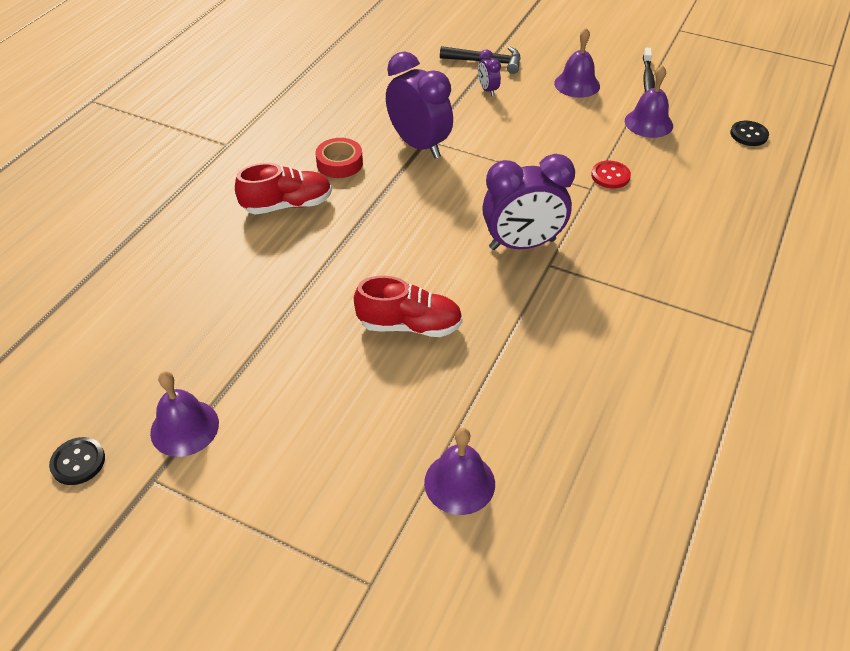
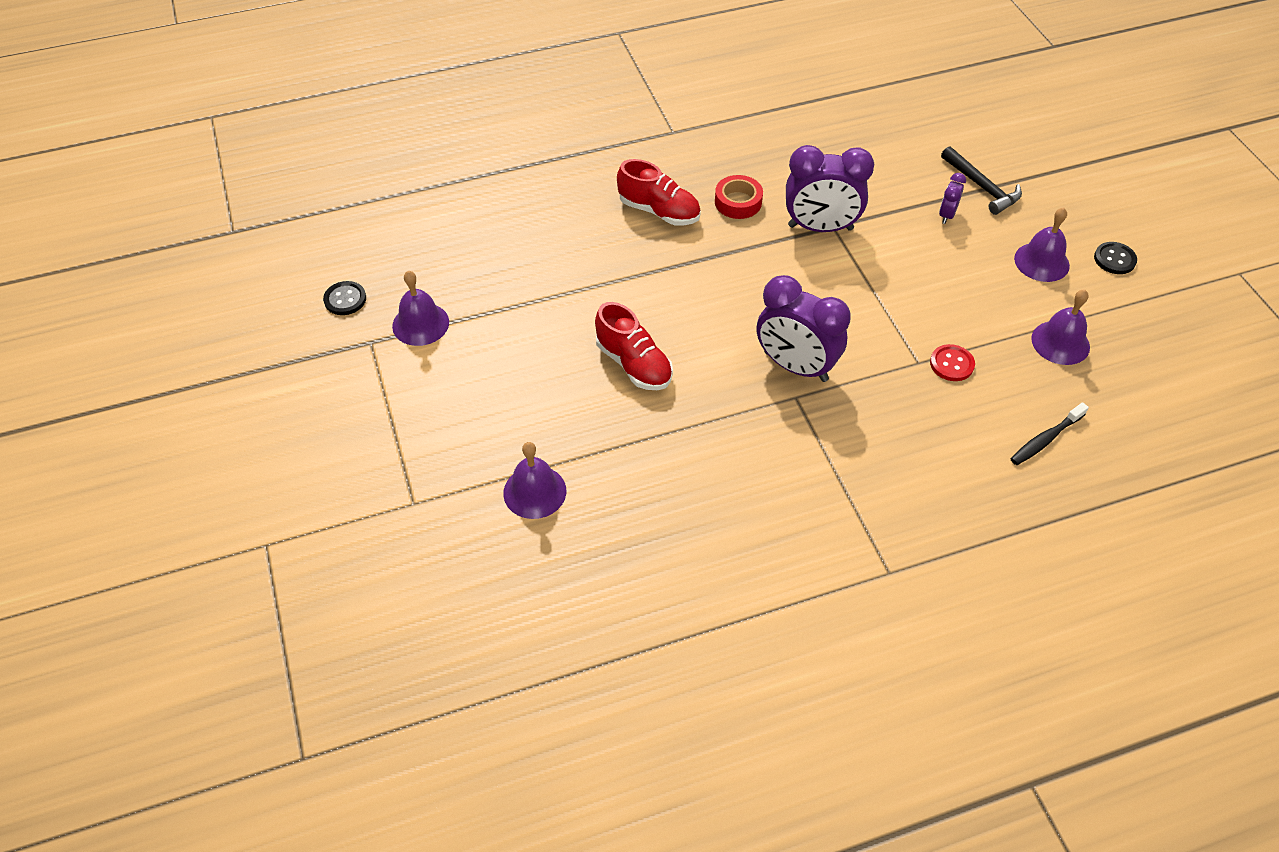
camera: 45 degrees right, 5 degrees up
purple clock [386,51,453,159] -> purple clock turned 90 degrees clockwise [786,145,874,232]
black toothbrush [643,48,655,92] -> black toothbrush moved to [1011,402,1089,465]
black button [730,121,769,146] -> black button moved to [1094,242,1137,274]

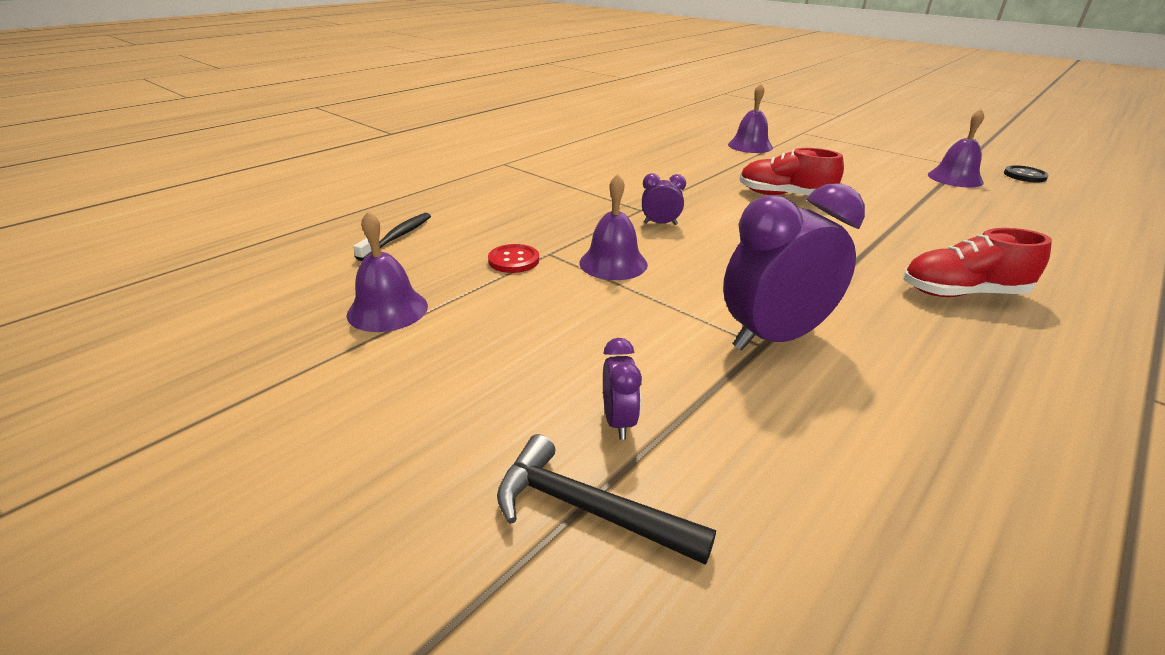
camera: 150 degrees right, 20 degrees down
red tape [715,175,763,219] -> none
purple clock [757,275,851,382] -> purple clock [642,173,686,225], size x0.46
purple bell [1014,208,1070,282] -> purple bell moved to [580,174,648,280]
black button [1094,242,1137,274] -> none

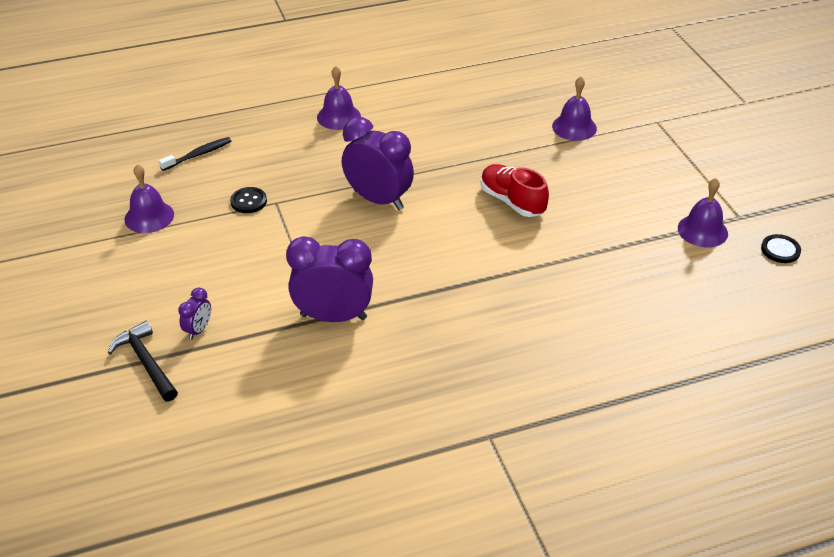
camera: 30 degrees right, 10 degrees up
red button [488,244,539,273] -> black button [230,187,267,213]
purple bell [580,174,648,280] -> purple bell moved to [317,66,361,130]
purple clock [642,173,686,225] -> purple clock [342,117,414,210], size x2.17
red shoe [903,228,1052,297] -> none

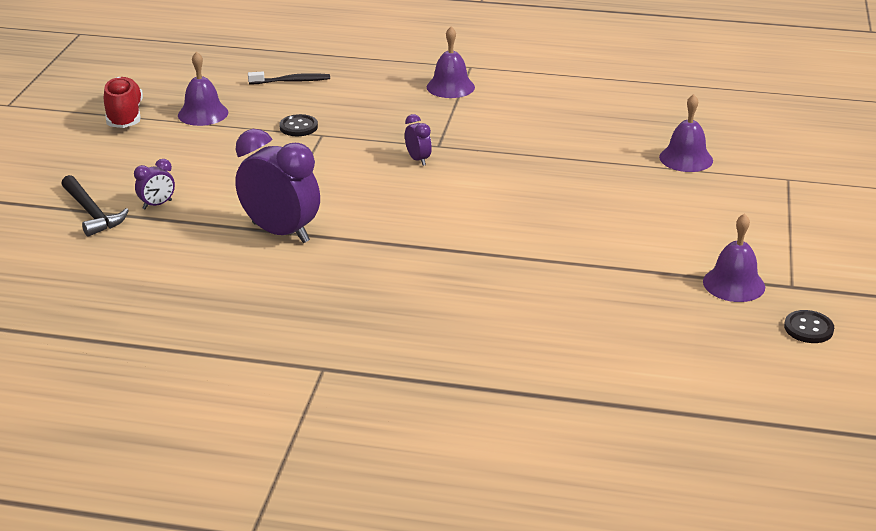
camera: 30 degrees right, 10 degrees down
black hammer [108,321,178,401] -> black hammer turned 150 degrees clockwise [61,175,129,237]
purple clock [342,117,414,210] -> purple clock [405,114,432,166], size x0.46
red shoe [480,164,549,217] -> red shoe moved to [104,77,143,128]

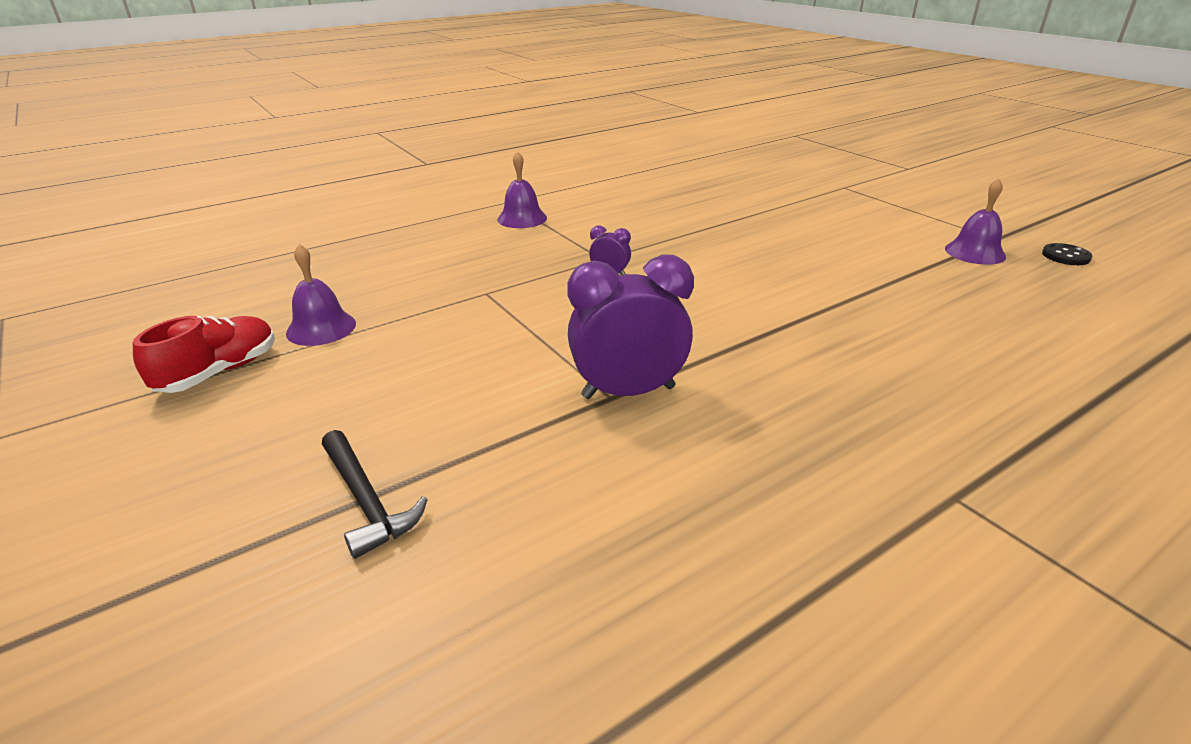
camera: 45 degrees left, 0 degrees up
black hammer [61,175,129,237] -> black hammer turned 45 degrees clockwise [322,430,428,559]
red shoe [104,77,143,128] -> red shoe turned 90 degrees clockwise [133,316,275,393]
purple clock [134,159,175,209] -> none
black toothbrush [248,72,330,84] -> none
black button [279,114,318,136] -> none
purple bell [659,94,713,172] -> none

